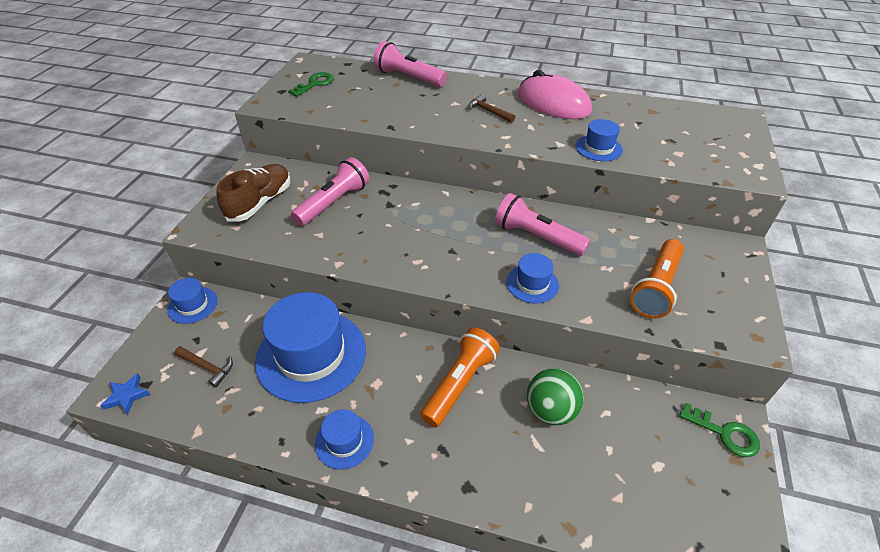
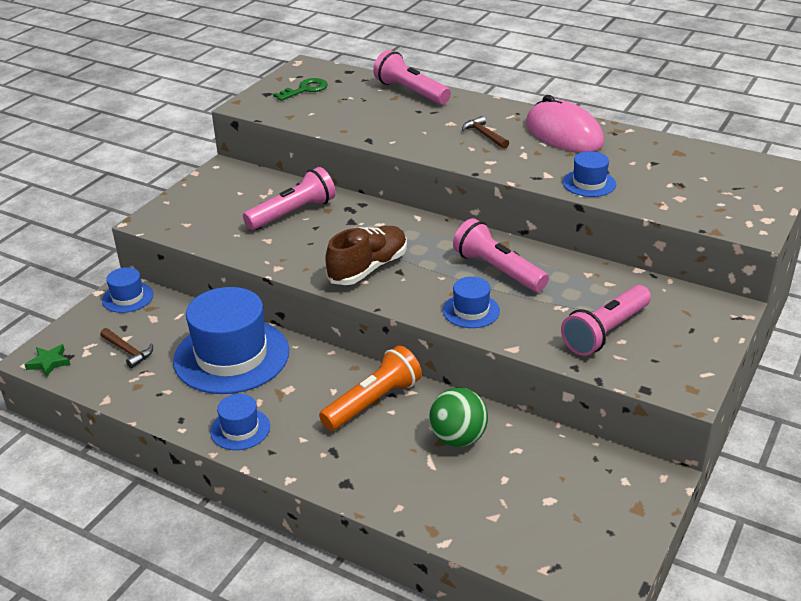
camera: 15 degrees right, 10 degrees down
blue star [100,373,150,415] -> green star [24,344,70,377]
brown shoe [216,164,291,221] -> brown shoe moved to [325,226,407,285]
orange flashlight [630,239,684,318] -> pink flashlight [561,285,651,356]
green key [679,403,760,457] -> none

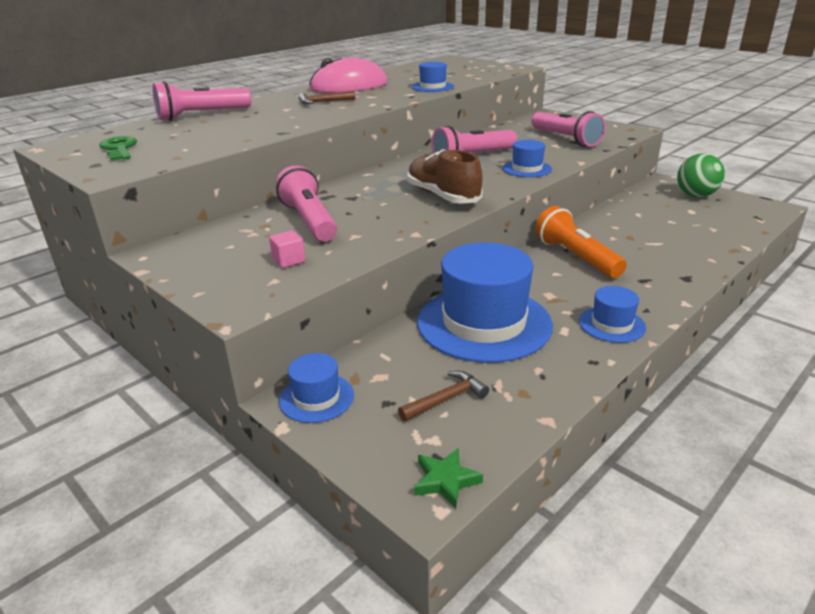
camera: 75 degrees left, 5 degrees down
green ball [429,388,488,447] -> green ball moved to [677,153,725,197]
none -> pink cube [269,230,305,268]

